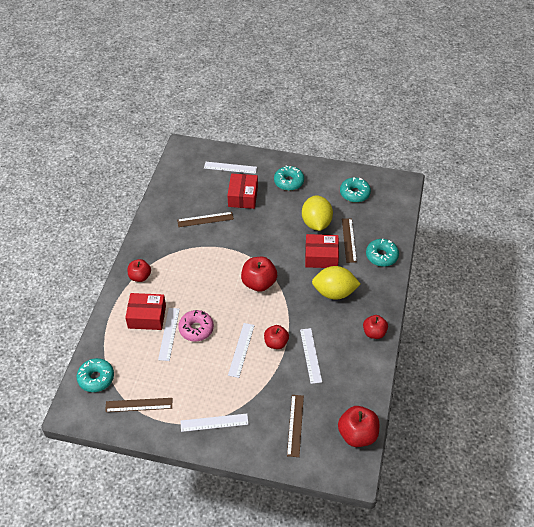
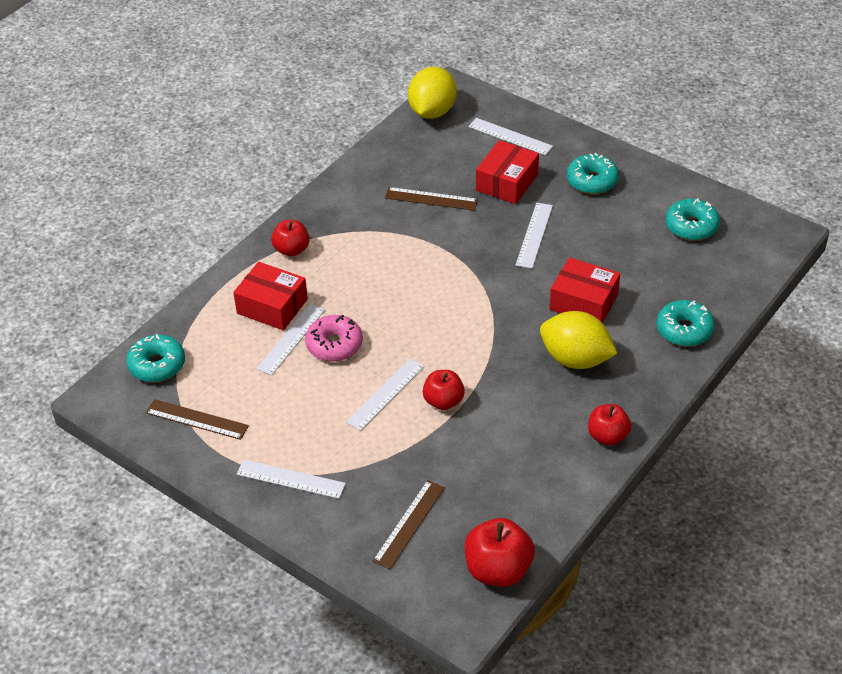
camera: 25 degrees right, 5 degrees down
red apple [241,257,277,292] -> none
white ruler [300,328,322,384] -> white ruler moved to [515,203,553,269]
yellow lemon [302,195,333,231] -> yellow lemon moved to [408,67,457,119]
brown ruler [342,218,357,263] -> none

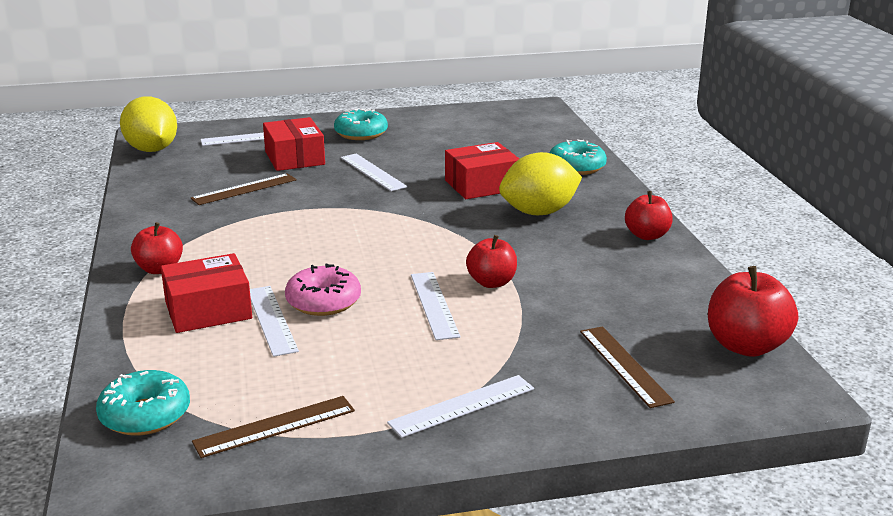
camera: 50 degrees left, 20 degrees down
turquoise donut [665,198,720,241] -> none

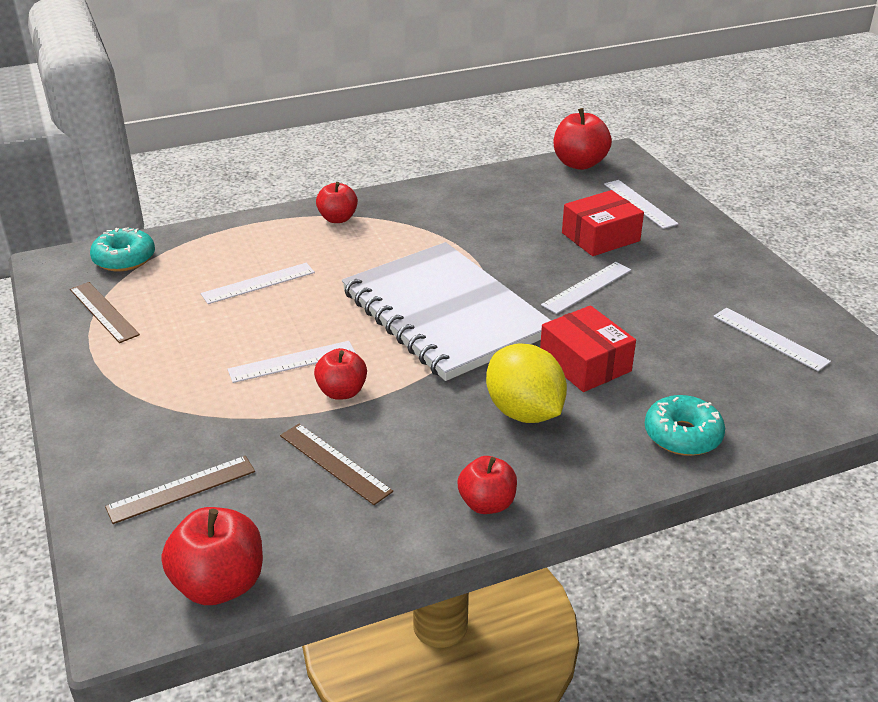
camera: 80 degrees right, 10 degrees up
yellow lemon [120,96,177,152] -> red apple [554,108,612,170]
red box [161,253,252,333] -> none
brown ruler [191,173,296,205] -> brown ruler moved to [280,424,393,505]
pink donut [285,264,361,316] -> none
turquoise donut [334,109,388,140] -> none
white ruler [387,375,534,438] -> white ruler moved to [714,308,831,371]
none -> white notebook [342,242,551,381]

